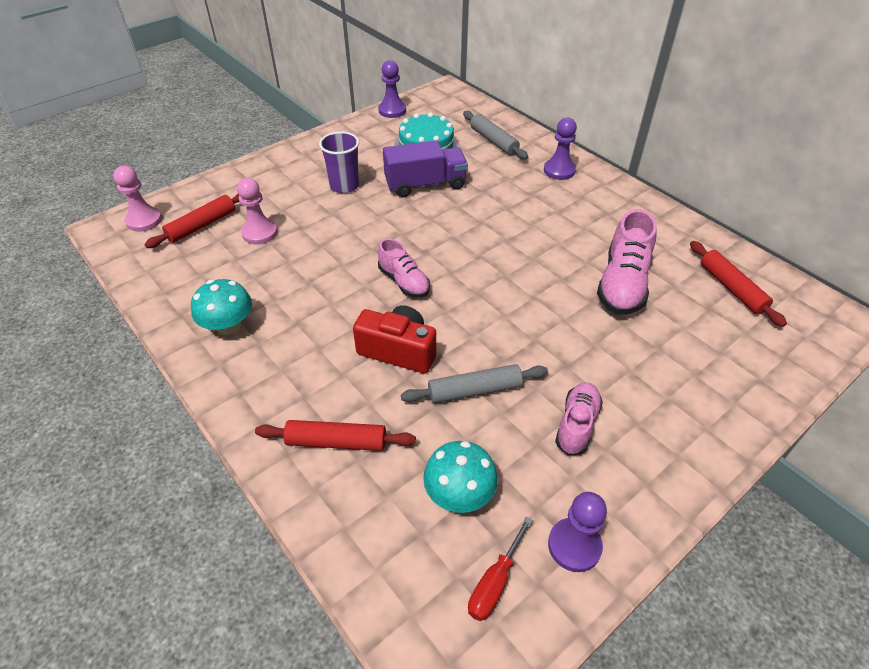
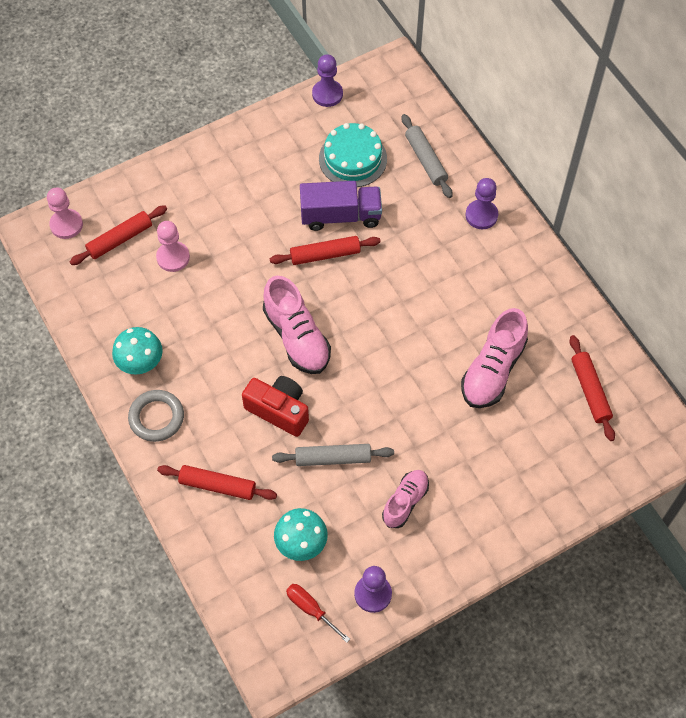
camera: 10 degrees right, 15 degrees up
purple cup [319,131,359,193] -> none
pink shoe [378,238,430,298] -> pink shoe [263,276,331,374], size x1.60
red screwdriver [468,517,533,621] -> red screwdriver turned 90 degrees clockwise [286,584,350,643]
none -> grey ring [128,390,184,442]
none -> red rolling pin [270,236,381,265]

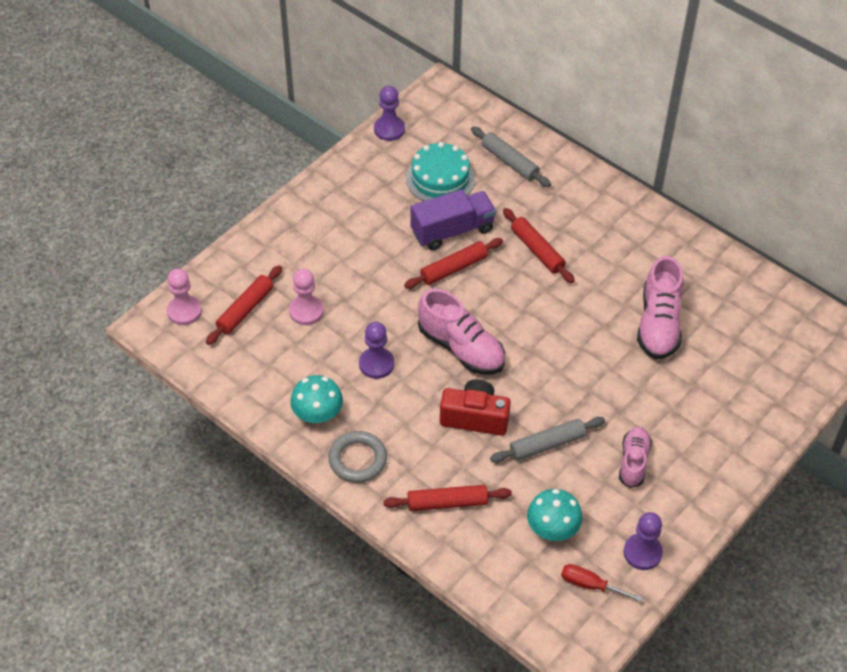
camera: 20 degrees left, 10 degrees down
purple pawn [465,178,498,229] -> purple pawn moved to [359,322,394,379]
red rolling pin [569,335,615,441] -> red rolling pin moved to [503,208,575,283]

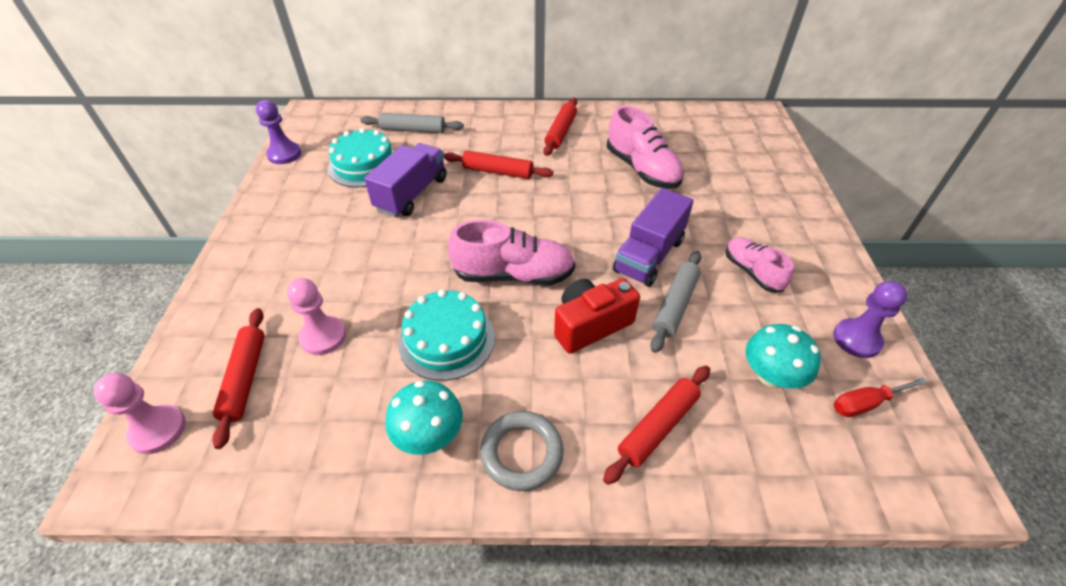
camera: 40 degrees left, 5 degrees down
purple pawn [359,322,394,379] -> turquoise cake [398,289,495,381]
red rolling pin [404,238,503,289] -> red rolling pin moved to [543,98,577,156]
none -> purple truck [613,188,694,287]

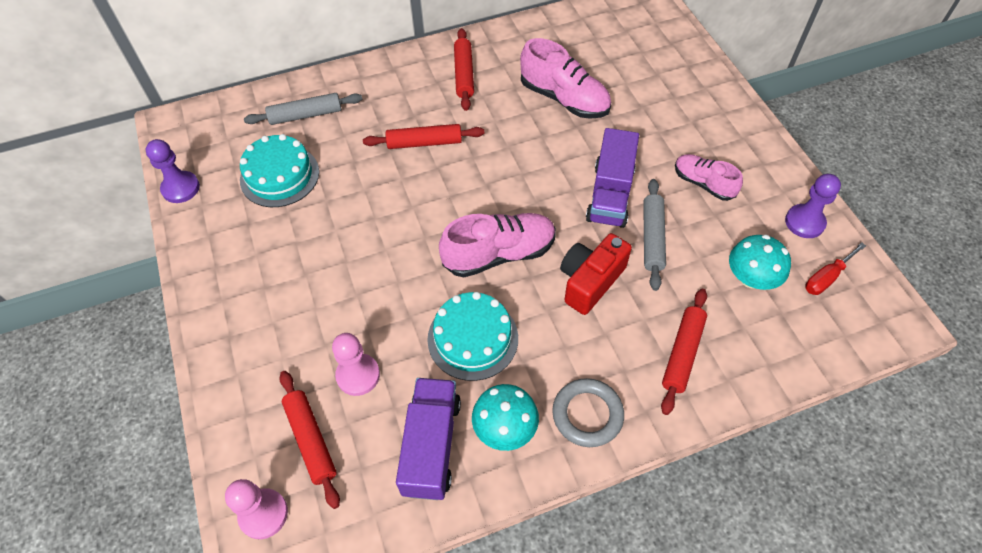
camera: 20 degrees left, 10 degrees up
purple truck [364,143,447,217] -> purple truck moved to [396,378,461,500]

